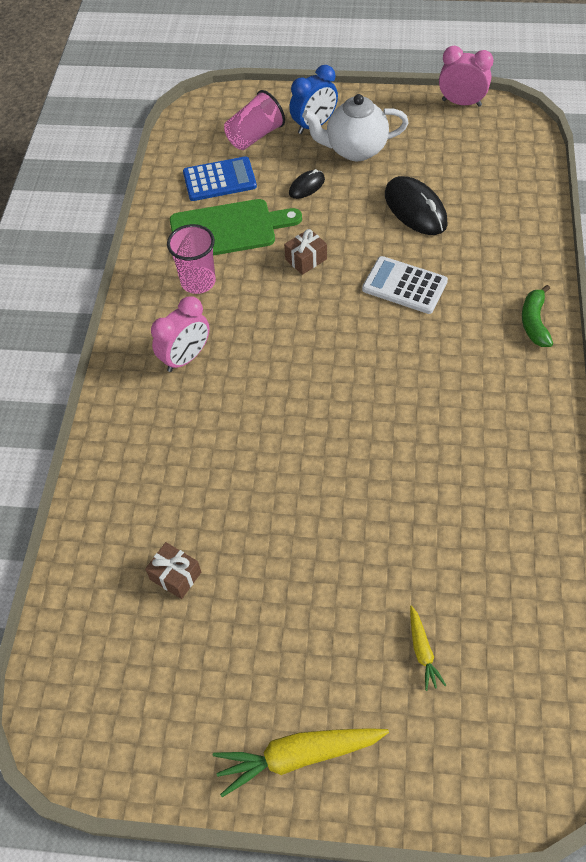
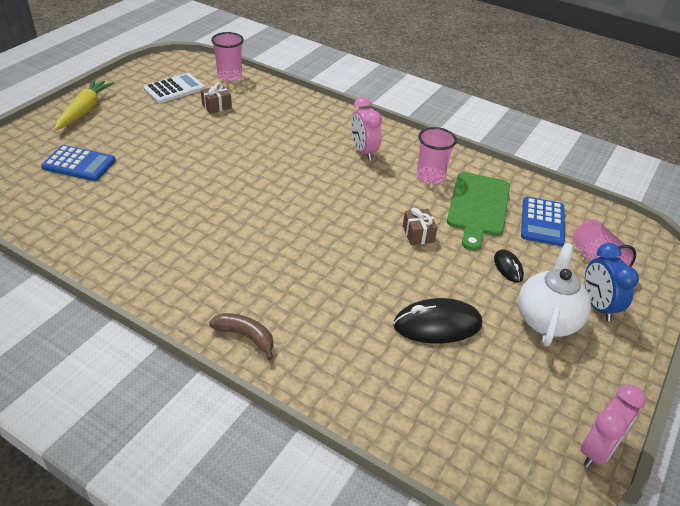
camera: 110 degrees right, 15 degrees down
white calculator [362,256,448,314] -> white calculator moved to [143,73,205,103]
yellow carrot [410,606,447,691] -> blue calculator [41,145,116,181]
green banana [522,285,553,347] -> brown banana [209,313,273,360]
none -> pink cup [211,32,244,81]

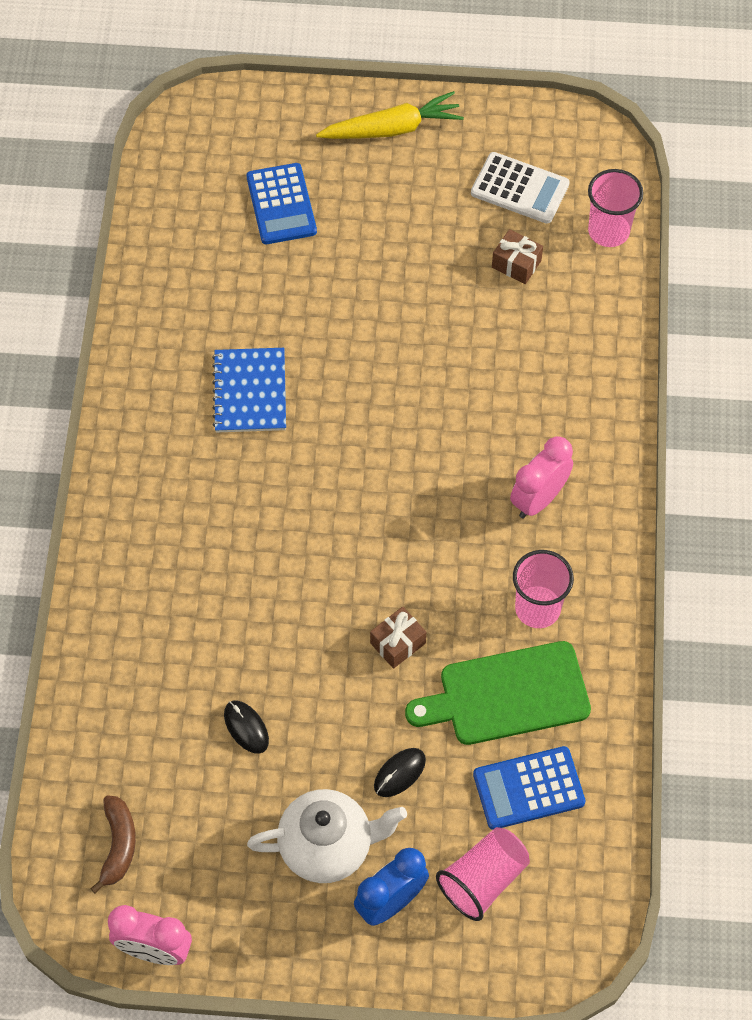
camera: 65 degrees right, 20 degrees up
brown banana [209,313,273,360] -> brown banana moved to [90,795,136,894]
black mouse [393,298,482,343] -> black mouse [224,700,269,754], size x0.54
none -> blue notebook [212,348,286,433]

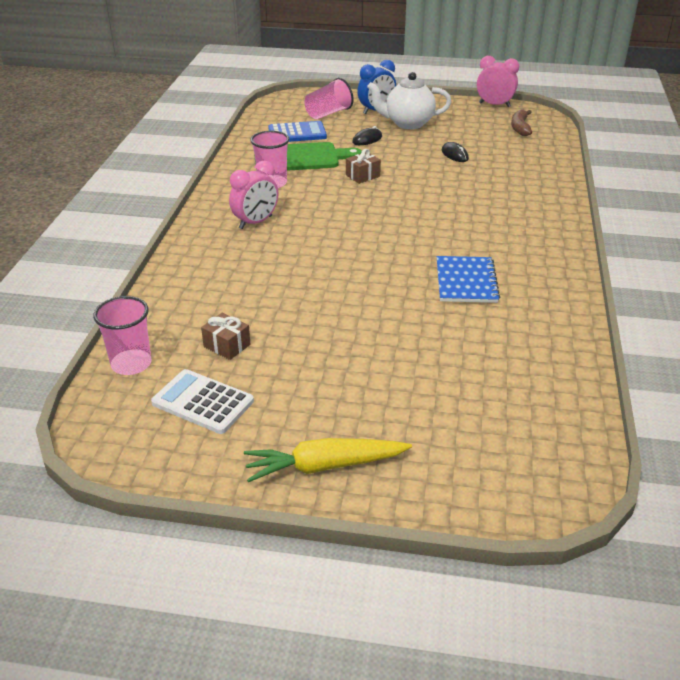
camera: 175 degrees left, 25 degrees down
blue calculator [246,163,317,244] -> none

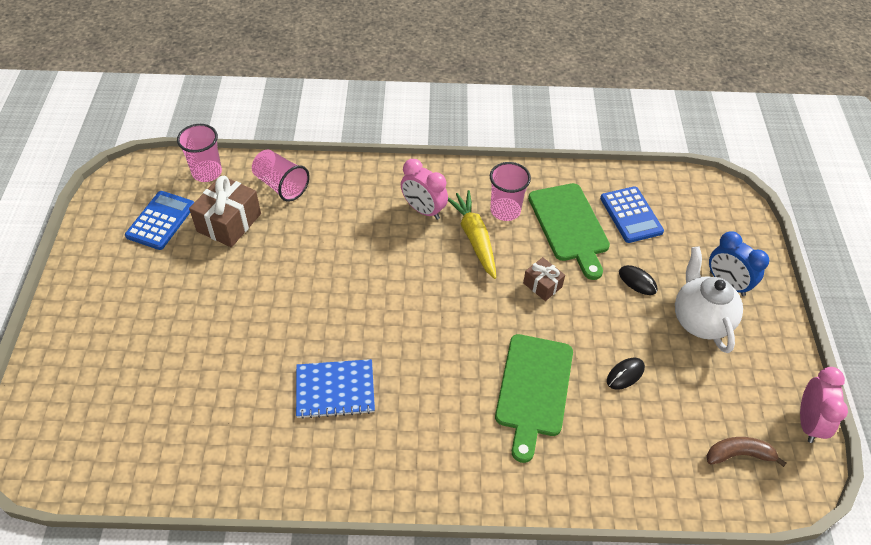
camera: 80 degrees right, 15 degrees up
white calculator [151,369,254,434] -> blue calculator [125,191,194,250]
brown gift [201,313,250,360] -> brown gift [189,175,261,247], size x1.75
yellow carrot [244,438,412,482] -> yellow carrot moved to [448,190,496,279]
pink cup [305,78,354,119] -> pink cup moved to [252,150,310,202]
none -> green cutting board [495,334,573,463]

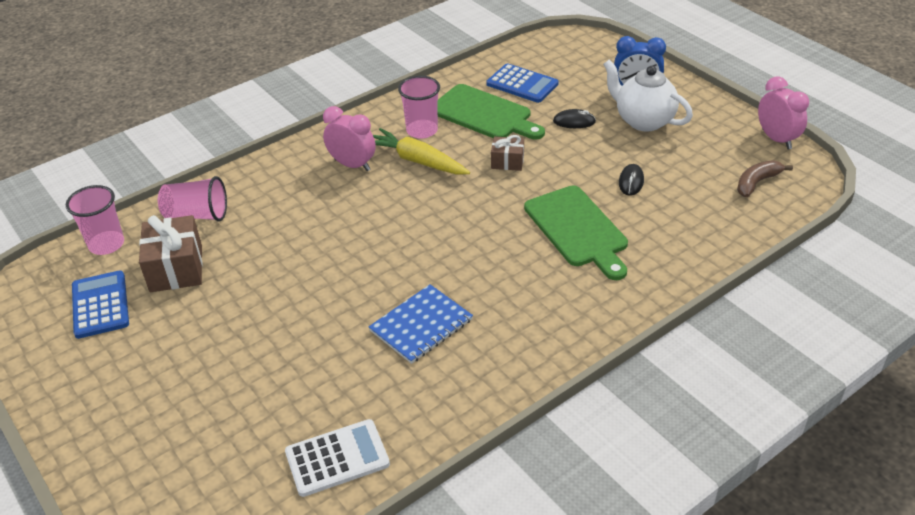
camera: 35 degrees left, 10 degrees down
pink clock [401,159,448,220] -> pink clock turned 150 degrees counterclockwise [323,106,376,171]
none -> white calculator [285,419,390,497]

